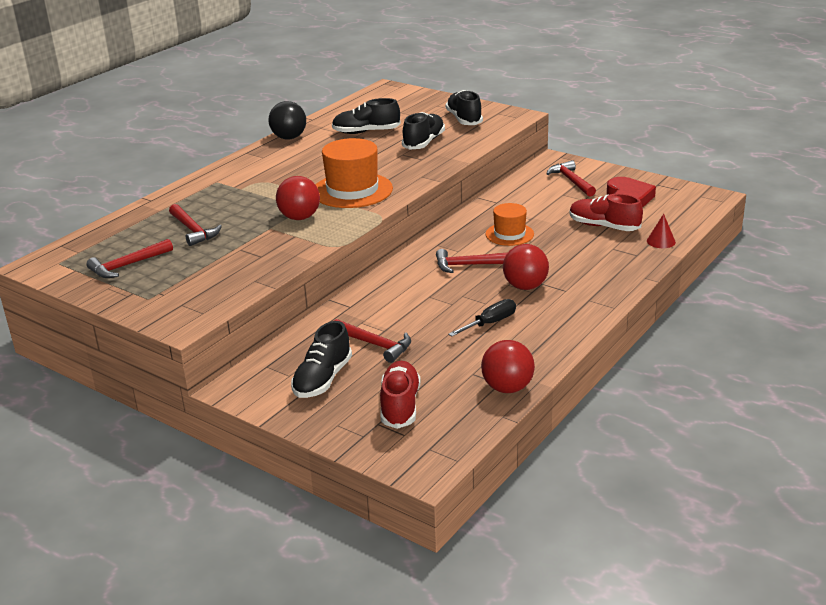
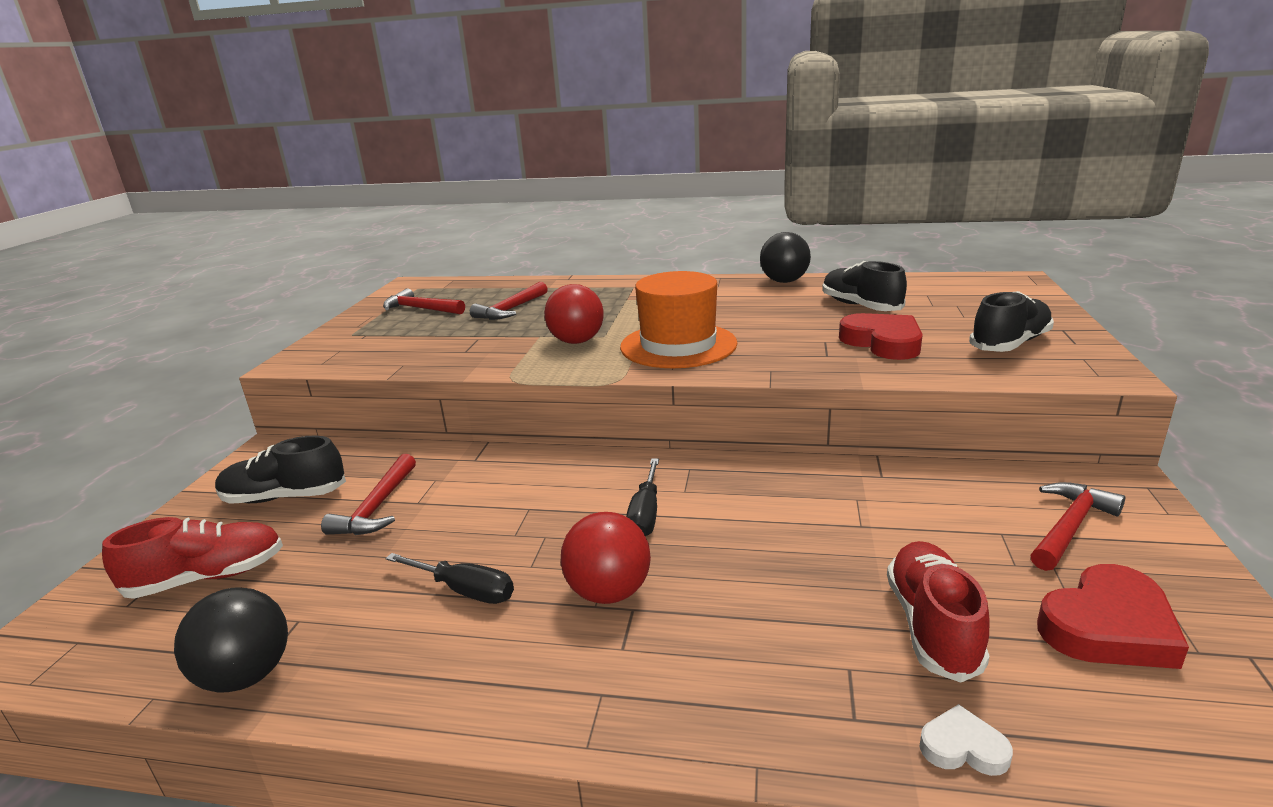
camera: 65 degrees right, 5 degrees down
black shoe [402,112,445,150] -> red heart [839,313,923,360]
red hammer [436,249,507,273] -> black screwdriver [626,459,659,536]
red ball [481,340,535,393] -> black ball [174,587,288,693]
orange hat [486,203,534,246] -> none
red cone [647,214,676,248] -> white heart [919,704,1013,776]

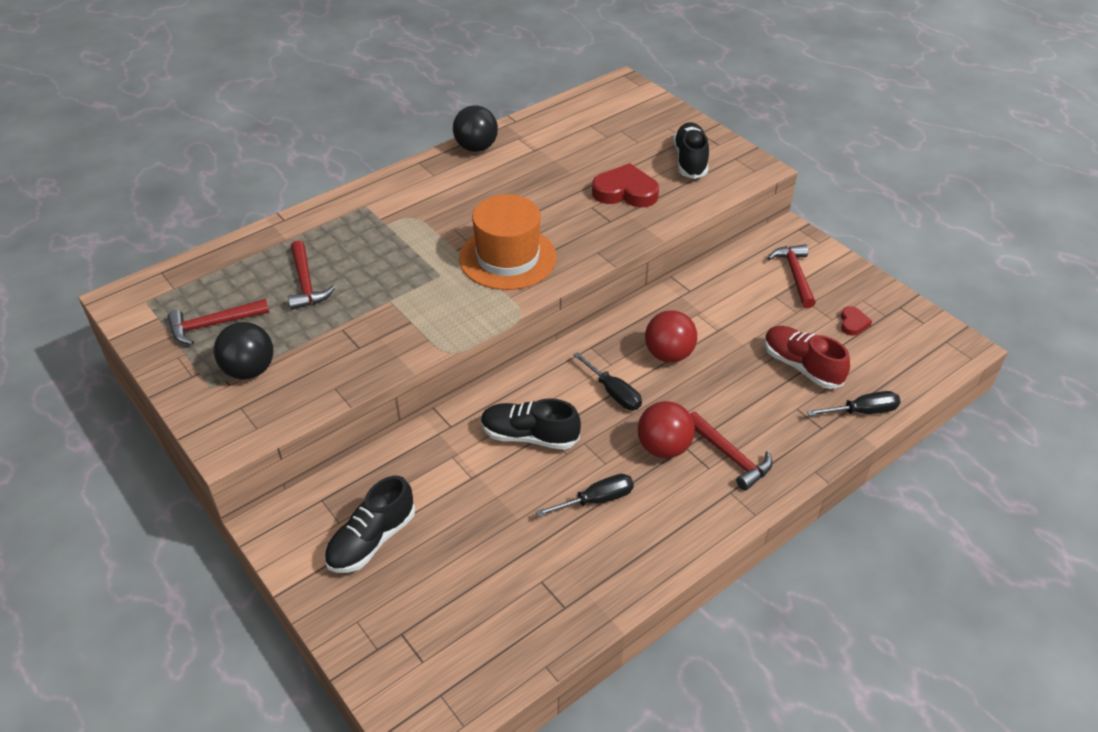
camera: 50 degrees left, 20 degrees up
red shoe [102,517,283,599] -> none
black ball [174,587,288,693] -> black ball moved to [214,322,273,379]
red hammer [321,454,416,535] -> red hammer moved to [690,412,772,490]
red ball [544,284,604,344] -> red ball moved to [645,310,697,363]
black shoe [822,261,907,311] -> black shoe moved to [481,398,581,450]
white heart [919,704,1013,776] -> black screwdriver [807,391,901,416]
red heart [1037,564,1189,669] -> red heart [841,306,872,336], size x0.51

